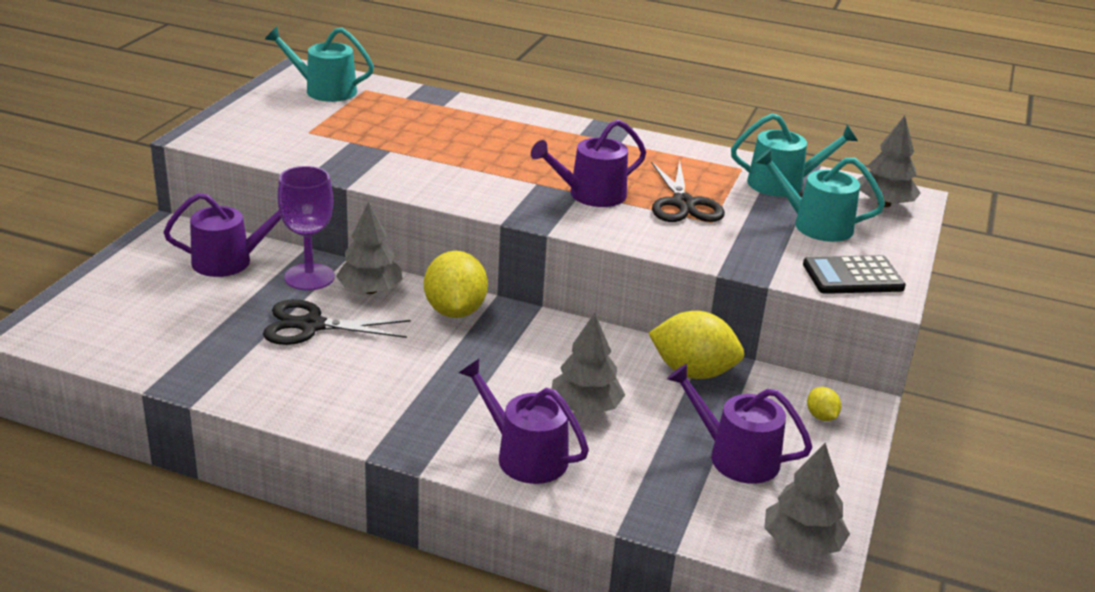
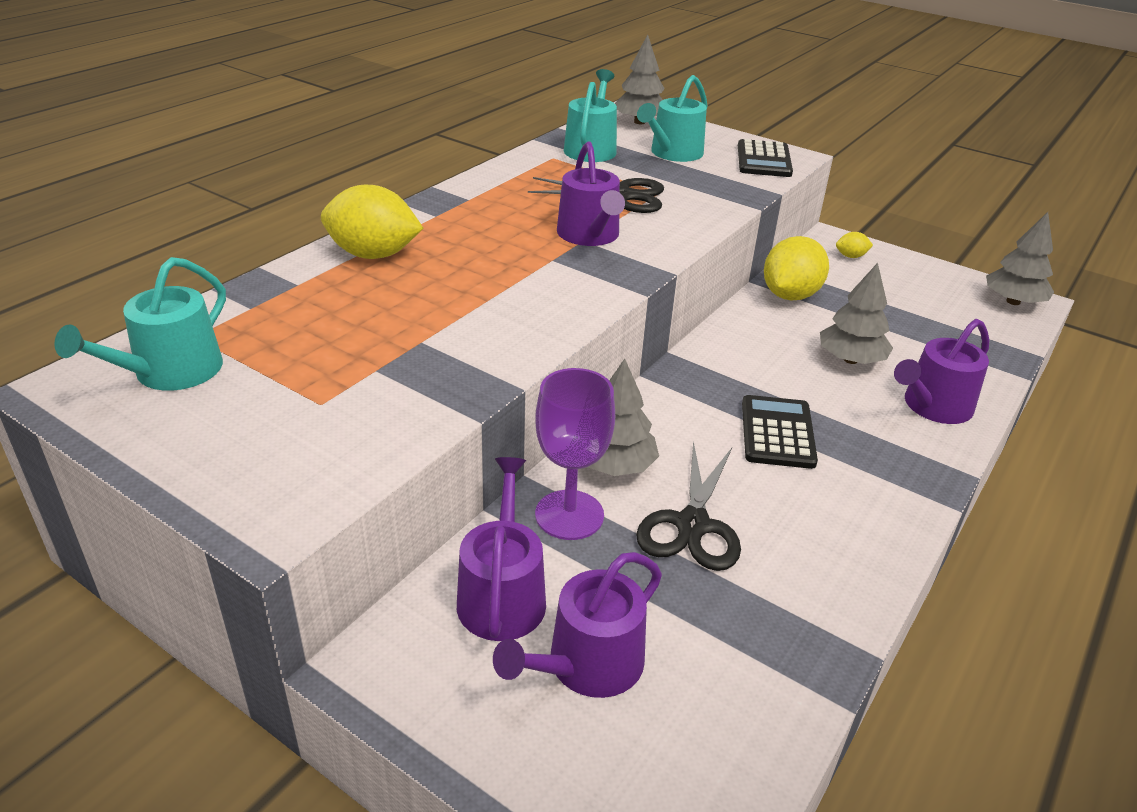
camera: 75 degrees left, 5 degrees up
yellow lemon [424,251,488,318] -> yellow lemon moved to [321,185,423,259]
purple watering can [667,364,813,484] -> purple watering can moved to [493,552,662,698]
none -> black calculator [742,395,818,469]

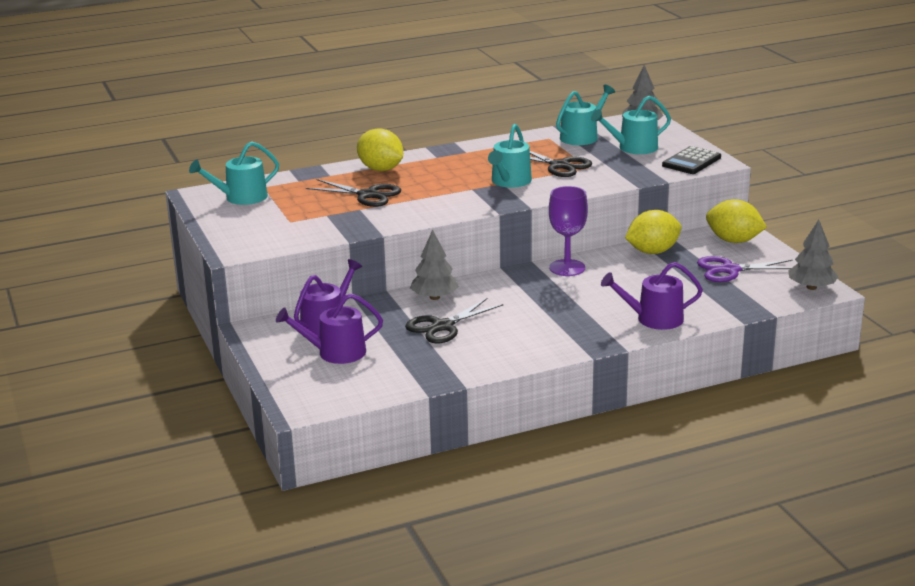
camera: 35 degrees right, 10 degrees down
purple goblet [535,368,615,540] -> purple goblet moved to [549,186,588,276]
purple watering can [557,141,625,246] -> turquoise watering can [488,124,532,188]
black calculator [742,395,818,469] -> none
grey tree [820,263,893,364] -> none
yellow lemon [836,232,873,258] -> yellow lemon [706,199,767,243], size x2.18
none -> black scissors [306,179,401,207]
none -> purple scissors [697,256,793,282]

